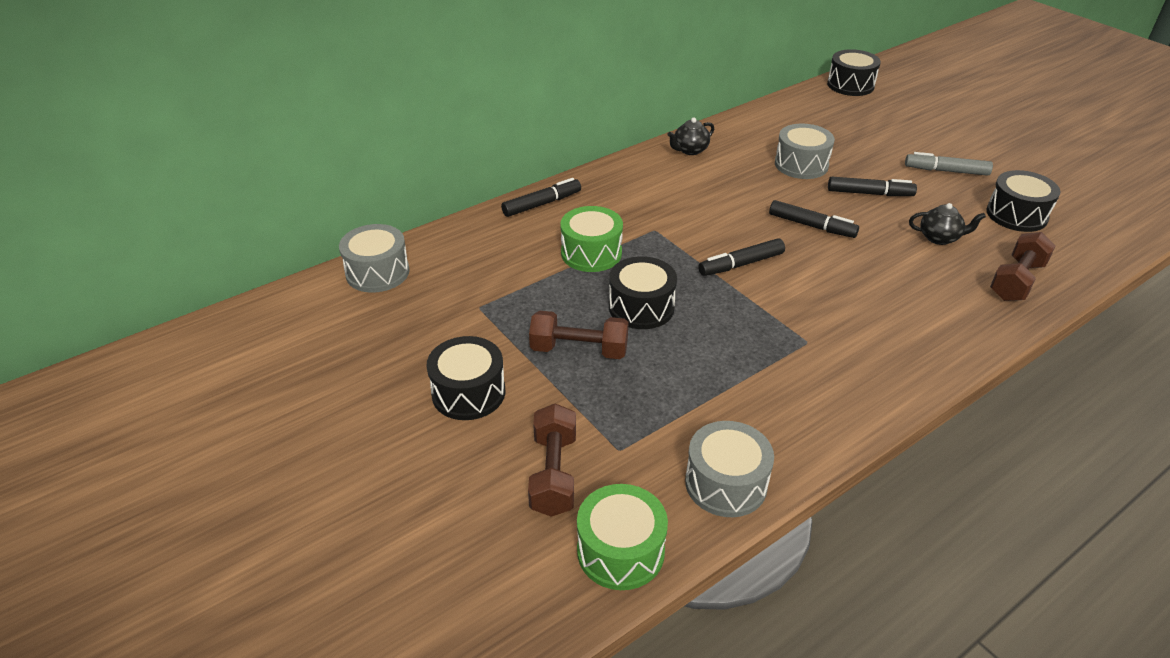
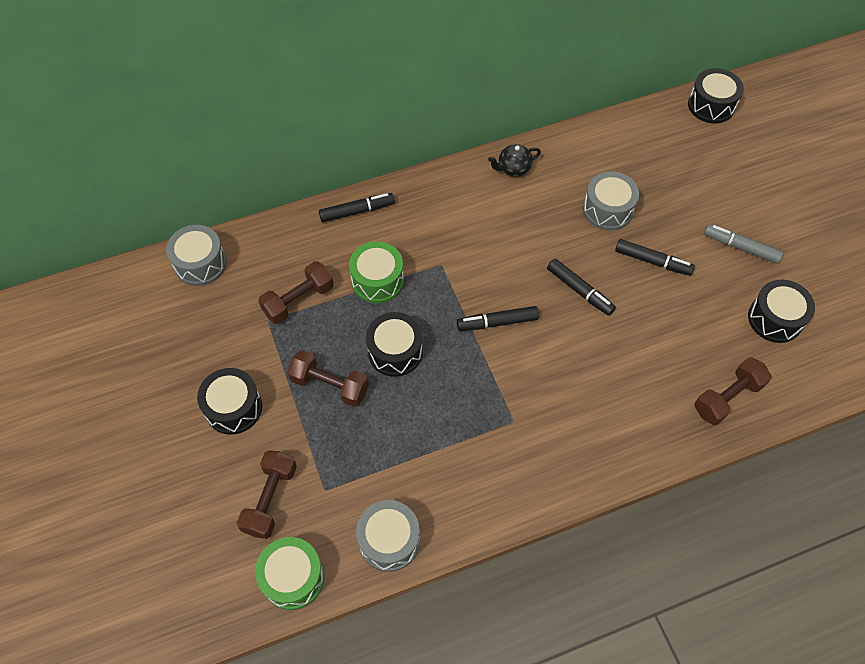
camera: 15 degrees right, 20 degrees up
black teapot [909,203,986,245] -> none
none -> brown dumbbell [258,261,334,324]

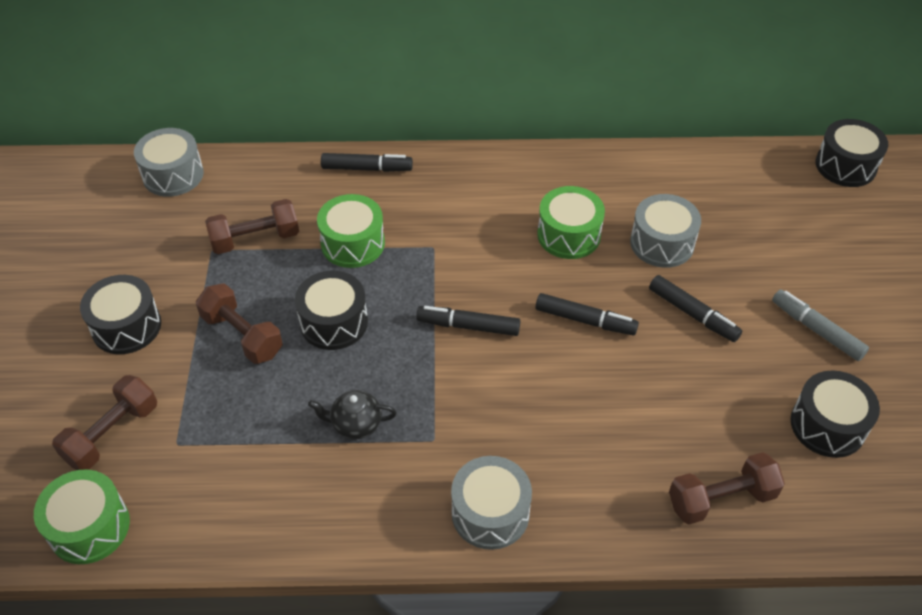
camera: 20 degrees right, 10 degrees down
grey drum [356,500,420,572] -> grey drum moved to [451,456,532,550]
black teapot [488,144,541,177] -> black teapot moved to [308,390,397,439]
black marker [547,259,616,316] -> black marker turned 45 degrees counterclockwise [535,293,639,335]
none -> green drum [537,186,605,259]

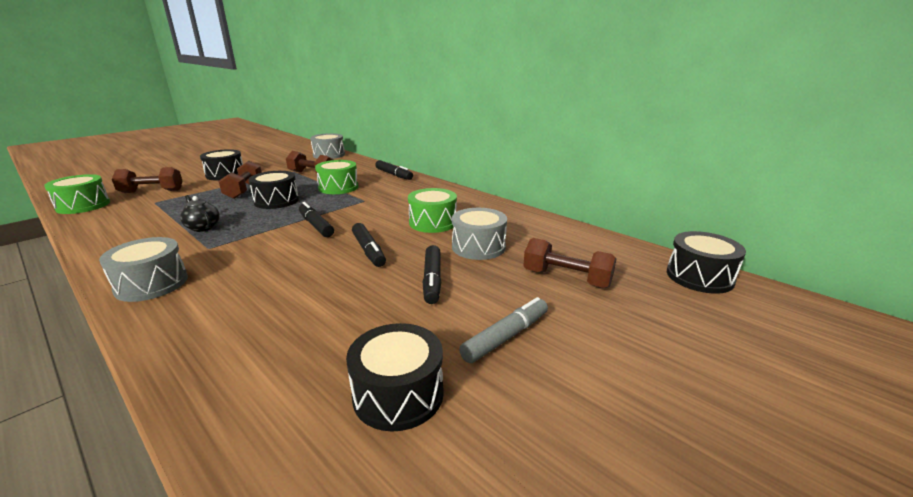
camera: 45 degrees right, 25 degrees down
brown dumbbell [669,452,785,524] -> brown dumbbell moved to [523,238,616,288]
grey marker [772,289,869,361] -> grey marker turned 45 degrees clockwise [459,297,548,363]

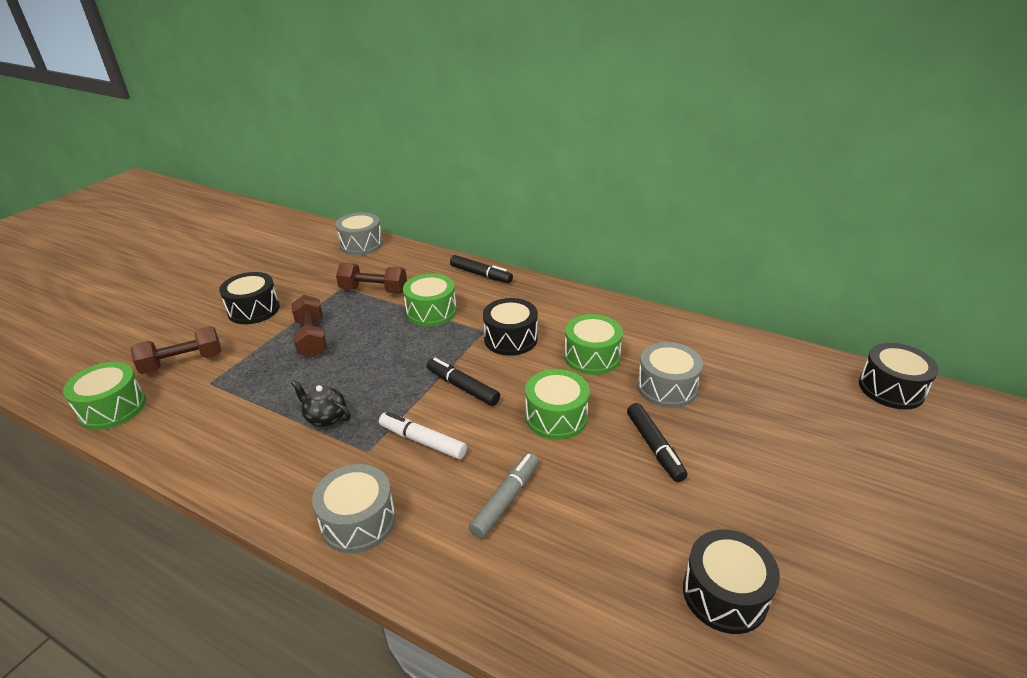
camera: 15 degrees left, 10 degrees up
black drum [249,171,299,209] -> black drum moved to [483,298,538,356]
black marker [352,223,386,267] -> green drum [525,369,590,440]
grey marker [459,297,548,363] -> grey marker moved to [469,453,539,539]
brown dumbbell [523,238,616,288] -> none
none -> white marker [379,412,467,459]

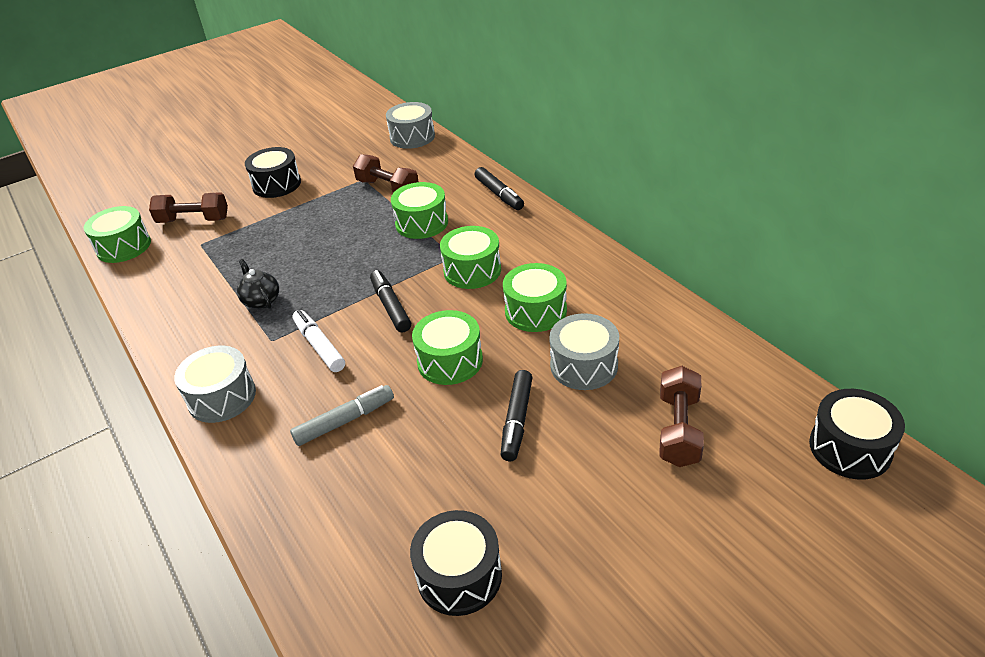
camera: 30 degrees right, 5 degrees up
brown dumbbell [291,295,327,357] -> brown dumbbell moved to [660,366,704,467]
black drum [483,298,538,356] -> green drum [440,226,501,289]

